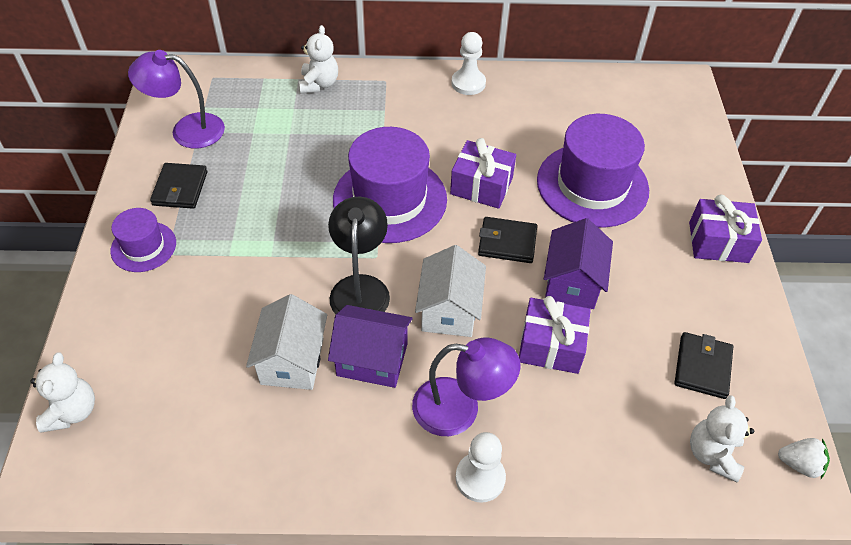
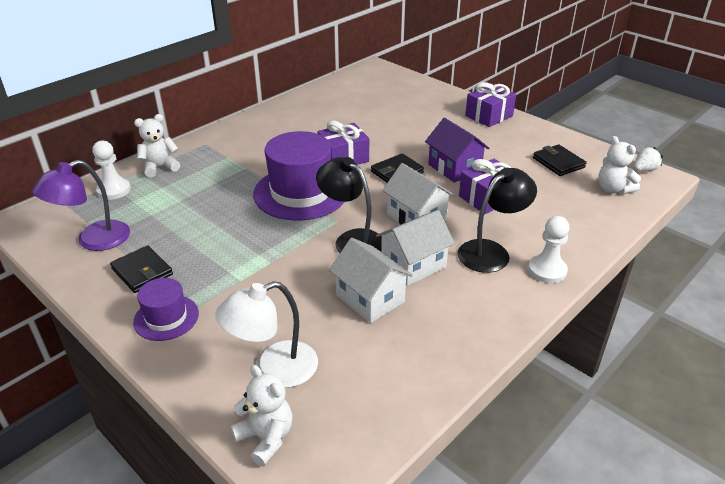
camera: 45 degrees left, 15 degrees down
white teddy bear [298,25,338,94] -> white teddy bear turned 75 degrees counterclockwise [134,114,180,178]
purple house [328,305,413,388] -> white house [376,210,455,286]
purple lamp [412,338,521,436] -> black lamp [457,168,537,273]
white pawn [451,32,486,95] -> white pawn moved to [92,141,131,200]
purple hat [537,114,649,228] -> none
none -> white lamp [215,281,318,388]

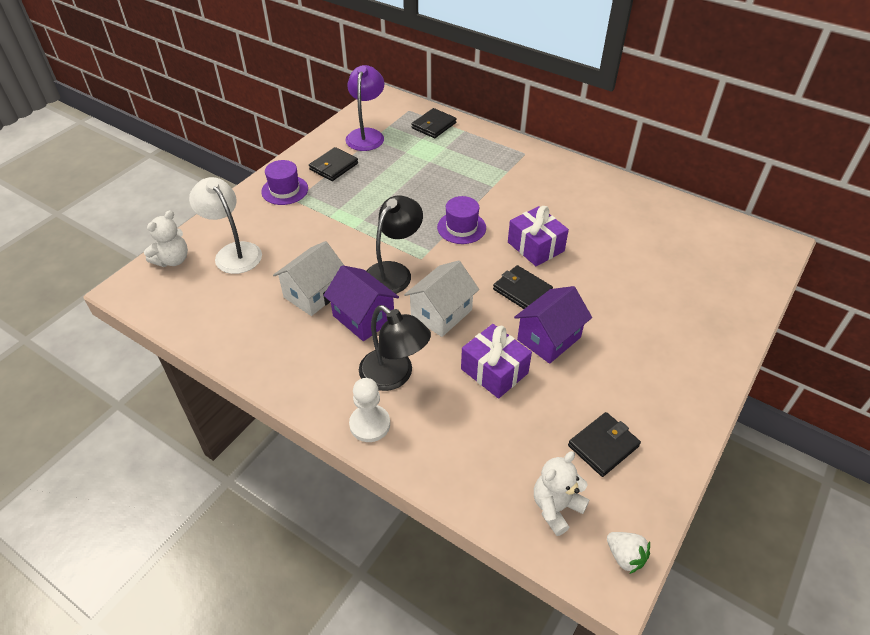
camera: 80 degrees right, 10 degrees up
purple lamp [32,160,130,251] -> purple lamp turned 60 degrees clockwise [345,65,384,151]
white pawn [92,141,131,200] -> black wallet [411,108,457,138]
white teddy bear [134,114,180,178] -> none
purple hat [253,131,344,221] -> purple hat [437,196,486,244], size x0.53
white house [376,210,455,286] -> purple house [323,265,399,341]
purple gift [465,82,516,127] -> none

